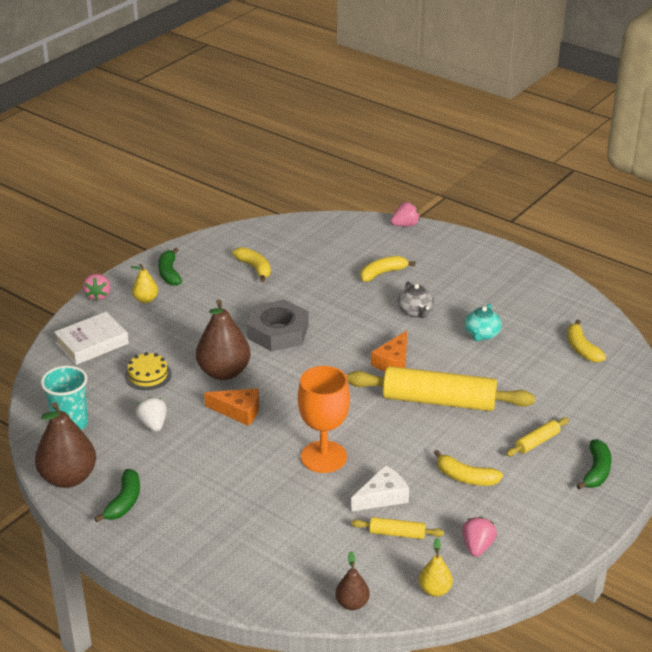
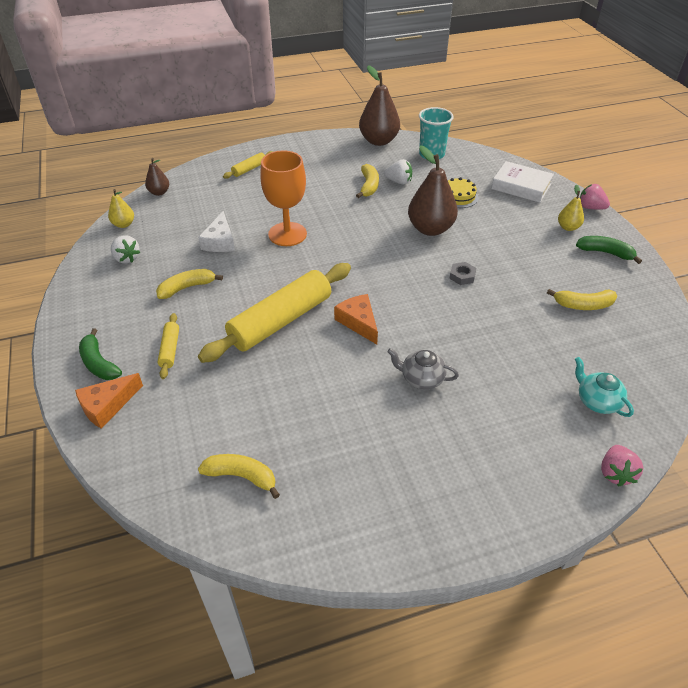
camera: 125 degrees right, 10 degrees up
white book [54,312,129,365] -> white book turned 60 degrees counterclockwise [491,161,554,203]
green banana [95,469,140,522] -> none
orange cheese [204,388,259,426] -> orange cheese moved to [75,373,143,429]
grey nut [247,299,309,352] -> grey nut [449,262,476,285], size x0.43
yellow rolling pin [351,517,444,539] -> yellow rolling pin moved to [223,151,273,179]
yellow banana [360,256,415,282] -> yellow banana moved to [356,164,379,198]
pink strawberry [462,517,497,557] -> white strawberry [111,235,140,263]
turquoise teapot [464,303,502,341] -> turquoise teapot moved to [575,357,634,417]

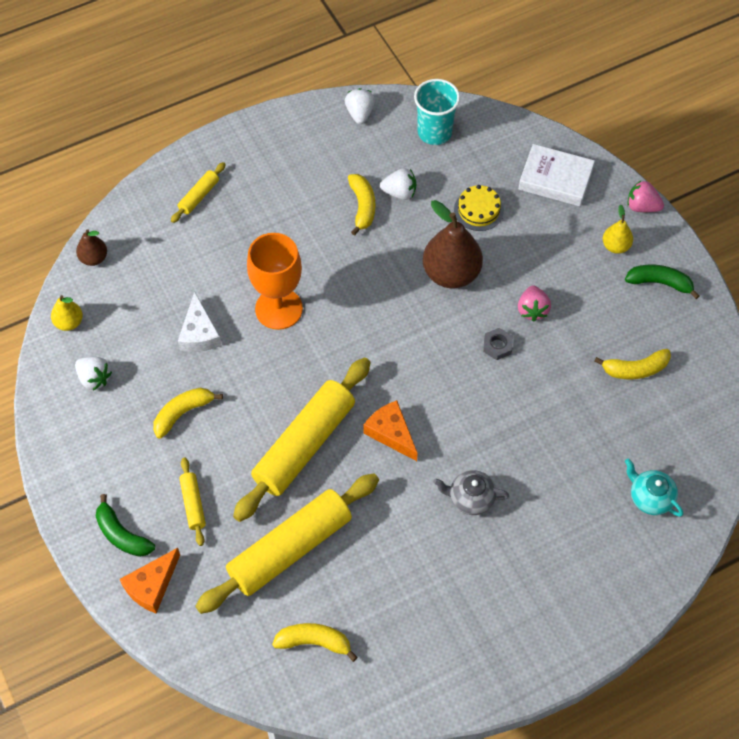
camera: 10 degrees left, 15 degrees up
brown pear [359,65,400,146] -> white strawberry [345,88,375,124]
pink strawberry [601,445,644,487] -> pink strawberry moved to [518,285,551,322]
none -> yellow rolling pin [195,473,379,614]

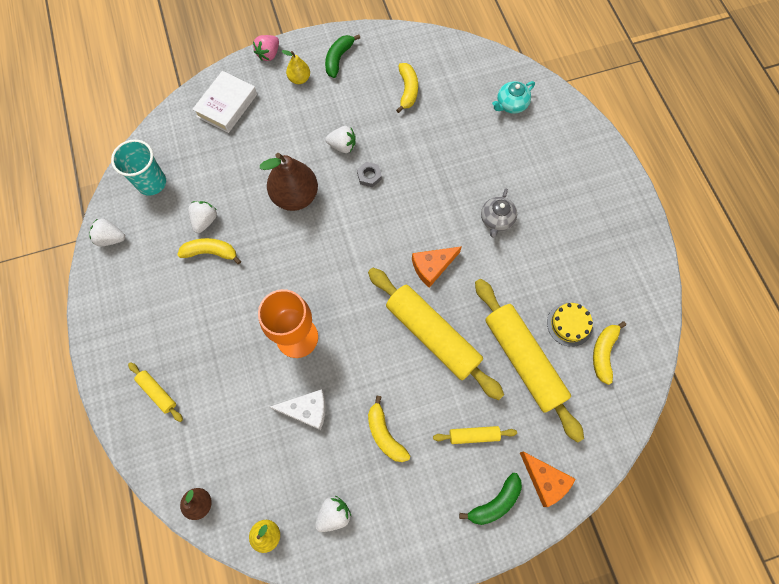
camera: 80 degrees left, 10 degrees up
yellow cake [454,185,504,231] -> yellow cake moved to [547,303,593,347]
pink strawberry [518,285,551,322] -> white strawberry [325,126,356,153]

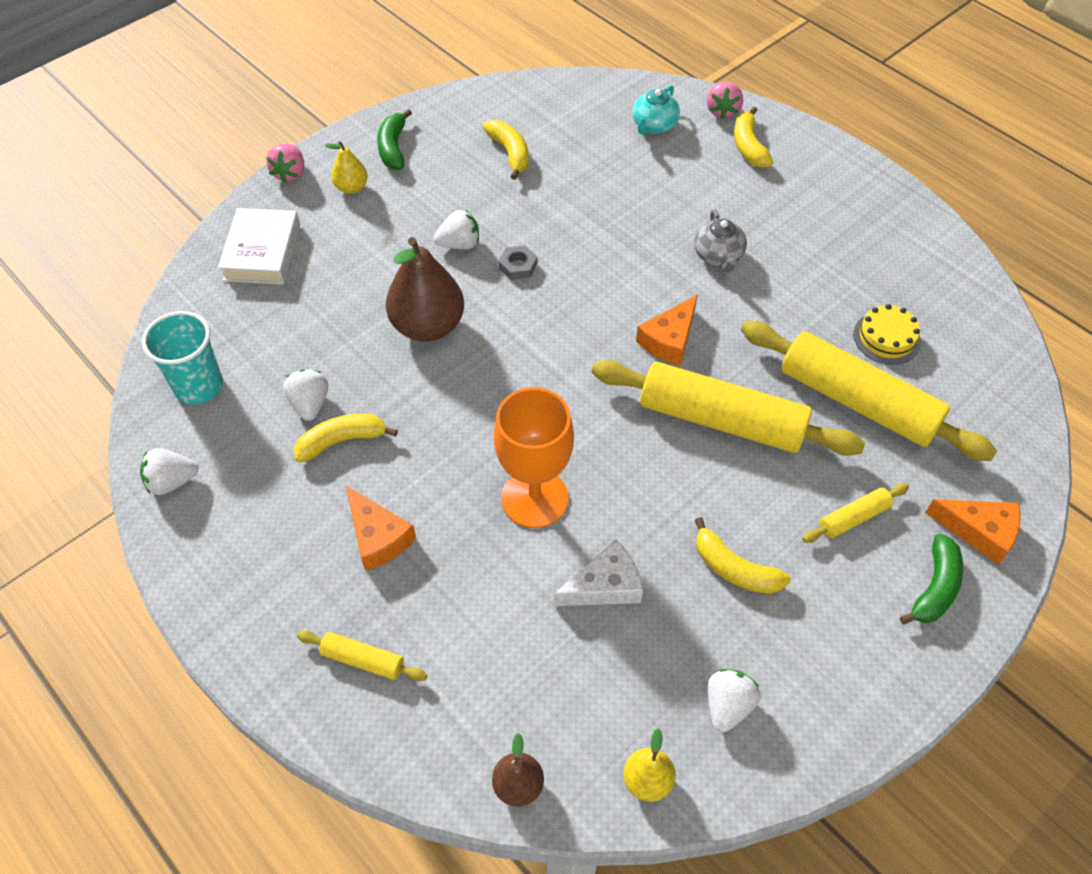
camera: 25 degrees left, 15 degrees down
yellow banana [593,321,626,385] -> yellow banana moved to [734,107,773,168]
none -> orange cheese [346,486,416,571]
none -> pink strawberry [707,82,743,119]

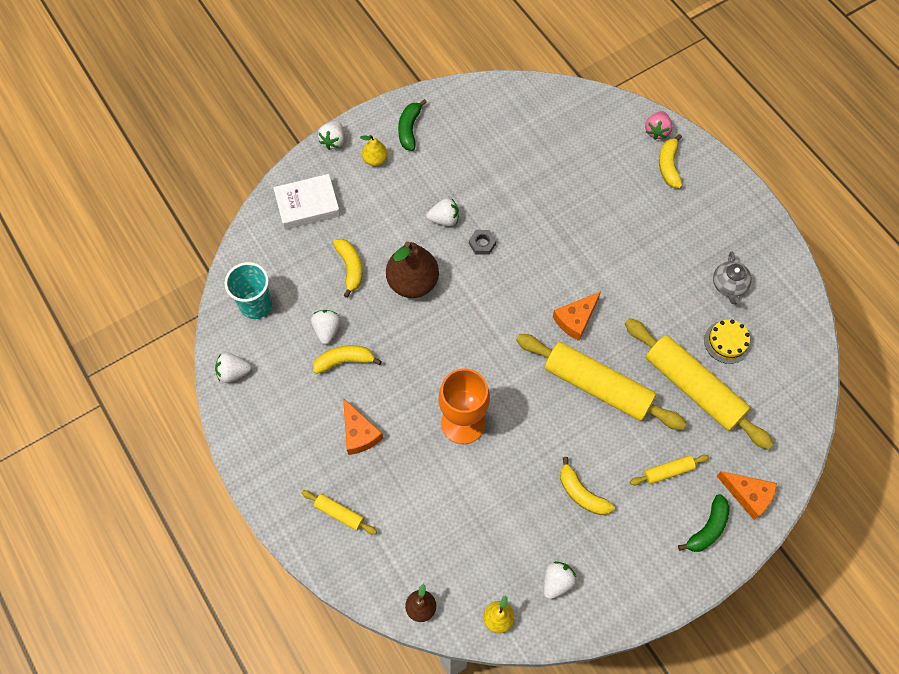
camera: 10 degrees right, 10 degrees up
white book [218,208,300,284] -> white book turned 60 degrees clockwise [273,174,340,230]
pink strawberry [266,144,304,183] -> white strawberry [318,121,344,150]
yellow banana [483,120,529,180] -> yellow banana moved to [333,239,362,298]
white cheese [553,540,643,606] -> none
turquoise teapot [632,85,680,135] -> none
grey teapot [694,209,747,272] -> grey teapot moved to [713,251,752,304]

